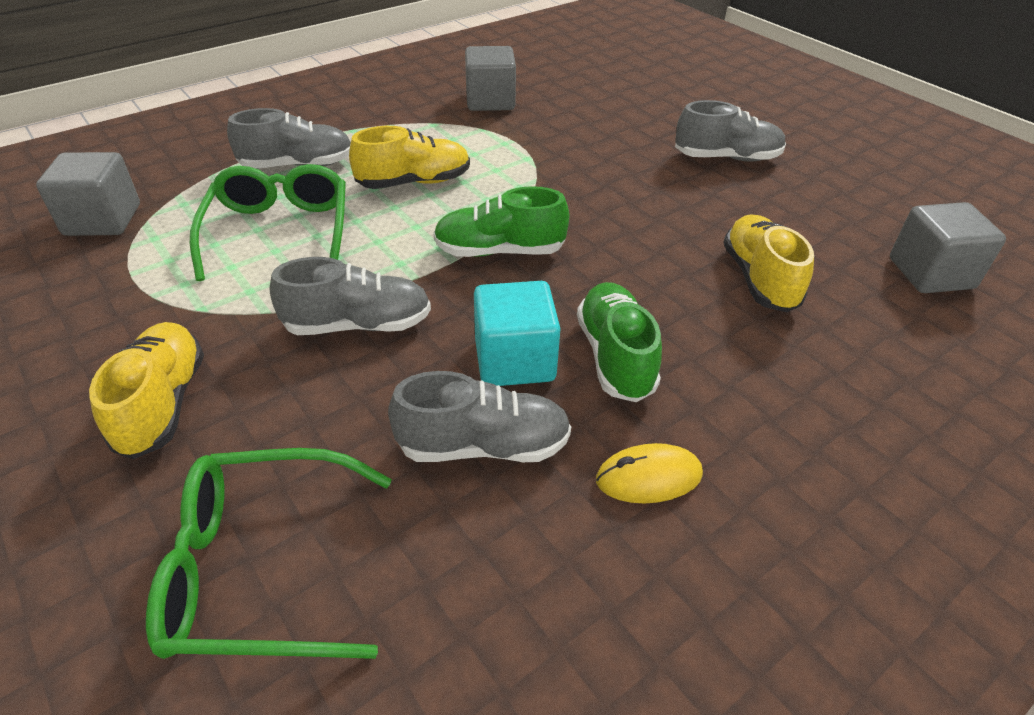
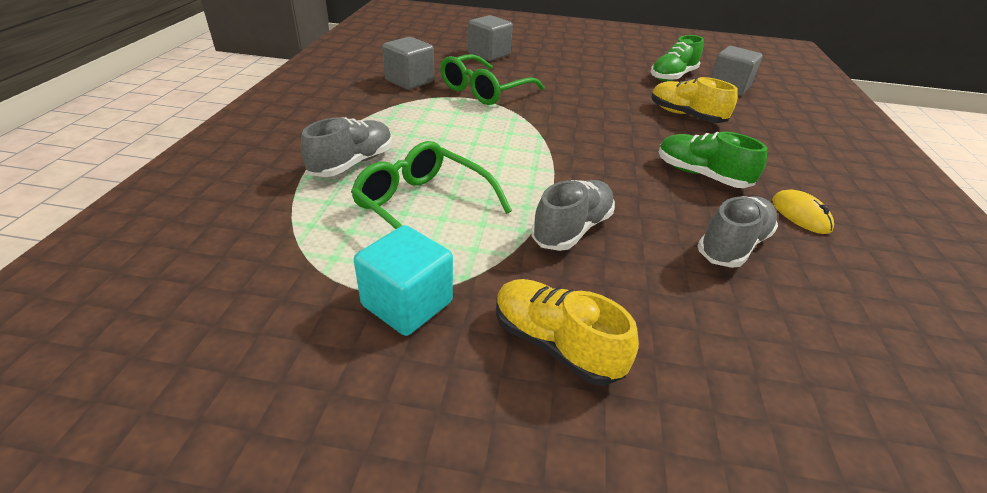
camera: 45 degrees left, 5 degrees down
grey cube [36,152,140,236] -> grey cube moved to [468,15,513,61]
green glasses [146,448,392,659] -> green glasses moved to [440,54,544,105]
yellow shoe [349,126,470,189] -> none
green shoe [433,186,569,257] -> green shoe moved to [651,35,704,81]
turquoise cube [474,281,561,386] -> turquoise cube moved to [354,225,453,336]
yellow mouse [596,443,703,503] -> yellow mouse turned 60 degrees counterclockwise [772,189,834,234]
grey shoe [675,100,786,162] -> none

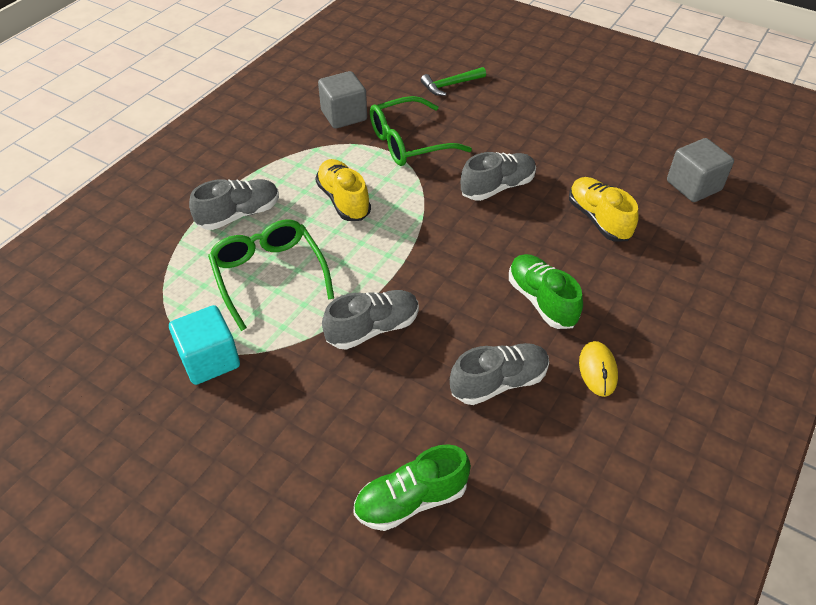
camera: 25 degrees right, 10 degrees up
grey cube [468,15,513,61] -> green hammer [421,67,486,96]
yellow shoe [496,279,639,386] -> yellow shoe moved to [315,159,371,221]
green shoe [651,35,704,81] -> green shoe moved to [353,444,471,531]
none -> grey shoe [461,152,536,201]

